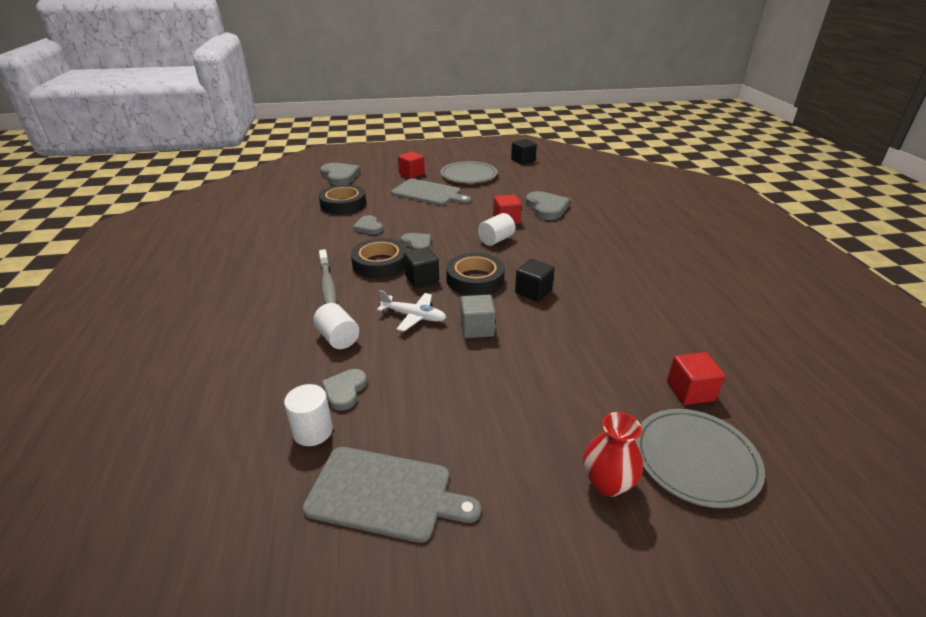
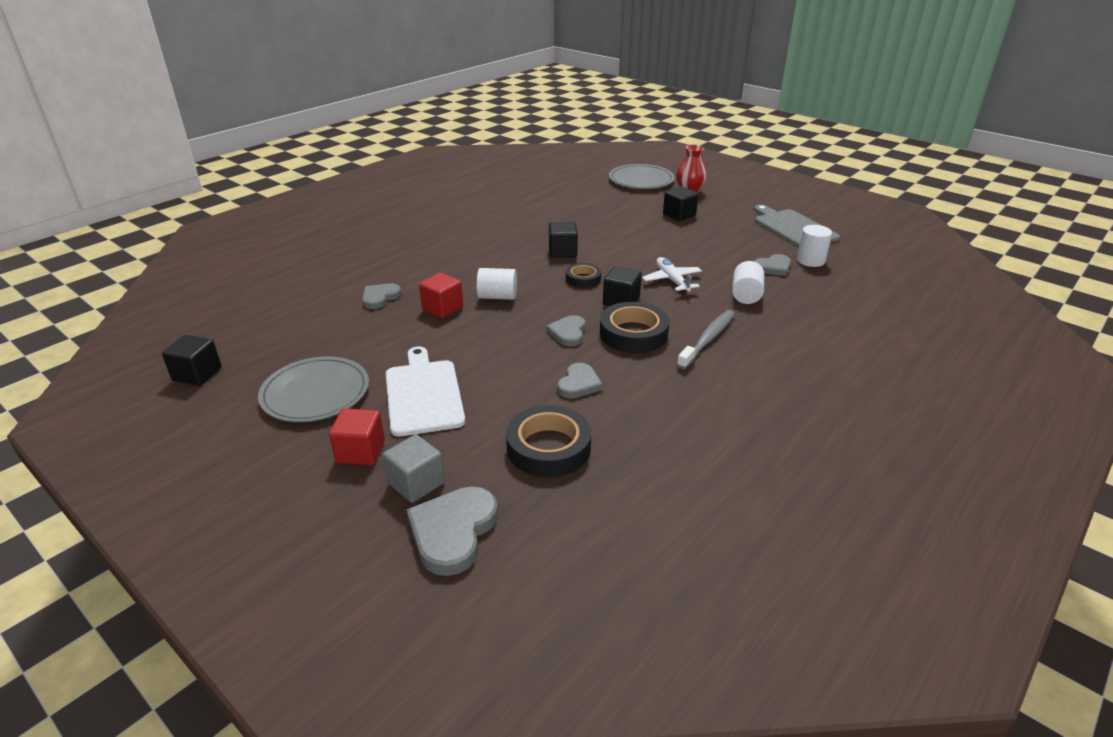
camera: 130 degrees left, 0 degrees up
grey cutting board [391,179,471,205] -> white cutting board [386,346,465,437]
black tape [446,253,505,296] -> black tape [566,263,601,288], size x0.58
grey cube [460,295,496,338] -> grey cube moved to [383,434,445,503]
grey heart [525,191,570,220] -> grey heart [362,283,402,309], size x0.62
red cube [667,352,725,405] -> none
none -> black cube [663,186,699,221]

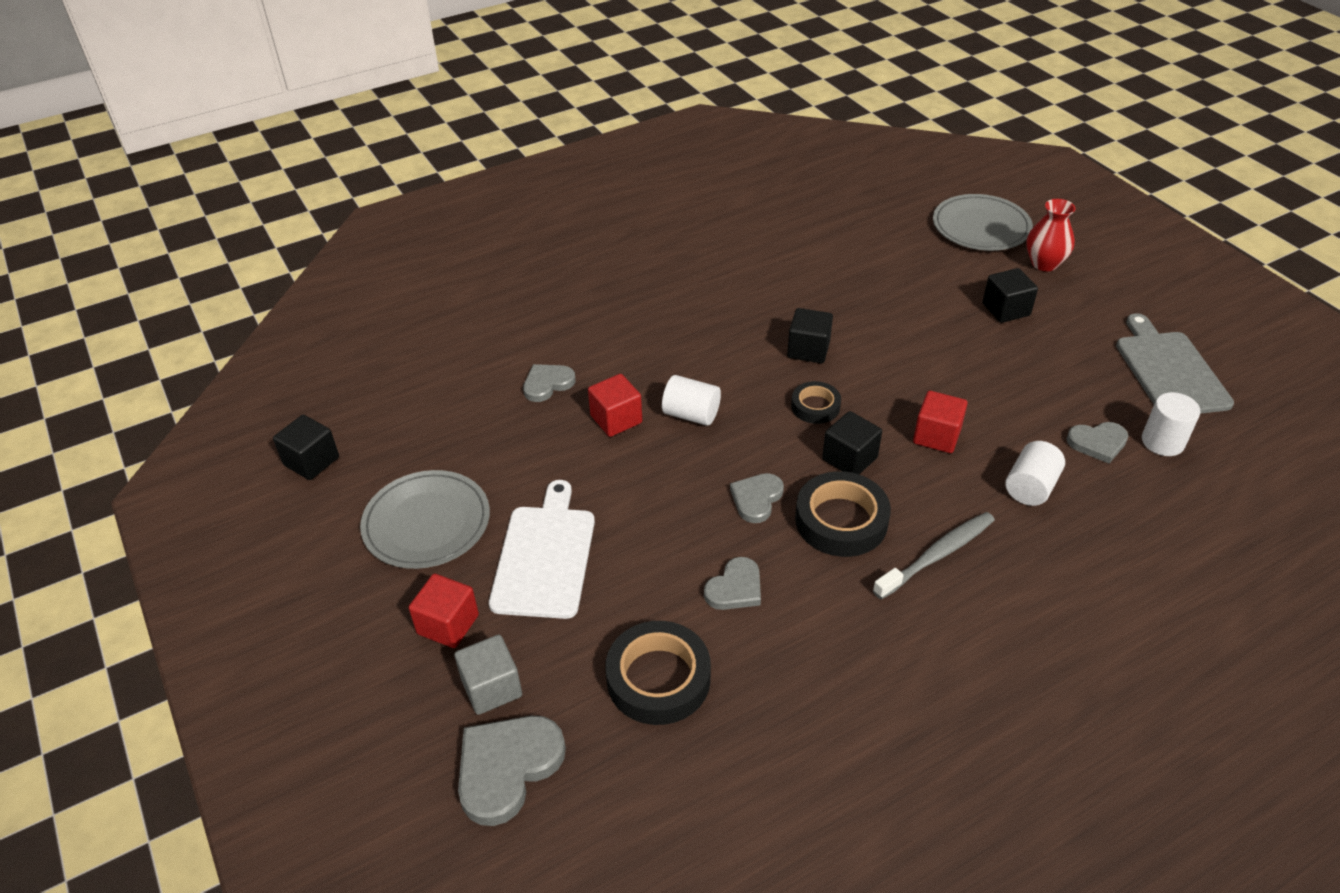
camera: 20 degrees right, 10 degrees up
white plane [642,257,702,292] -> red cube [913,391,968,453]

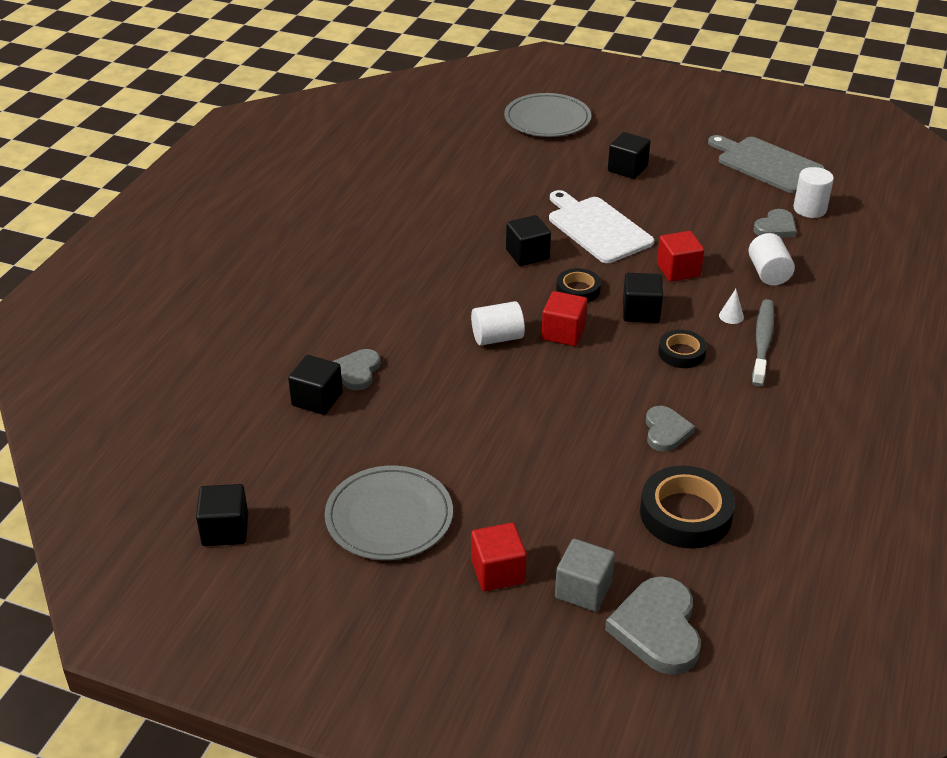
camera: 40 degrees left, 5 degrees down
white cutting board [489,480,595,619] -> white cutting board moved to [549,190,654,263]
red cube [588,374,642,437] -> red cube moved to [542,291,587,346]
grey heart [730,473,784,523] -> none
black tape [795,471,891,557] -> black tape [658,330,707,368], size x0.58
red vase [1026,199,1076,271] -> none
none -> black cube [288,355,343,415]
none -> white cone [719,289,744,324]

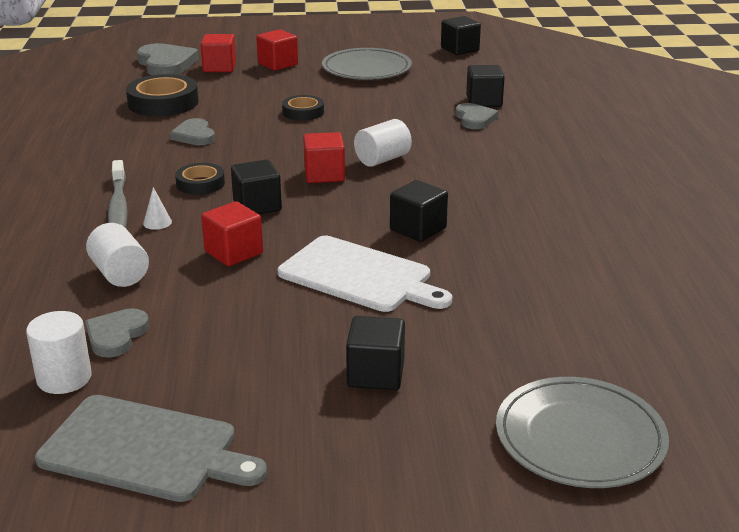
camera: 155 degrees right, 10 degrees down
grey cube [555,539,615,612] -> red cube [201,34,236,72]
black tape [556,268,601,302] -> black tape moved to [282,95,324,121]

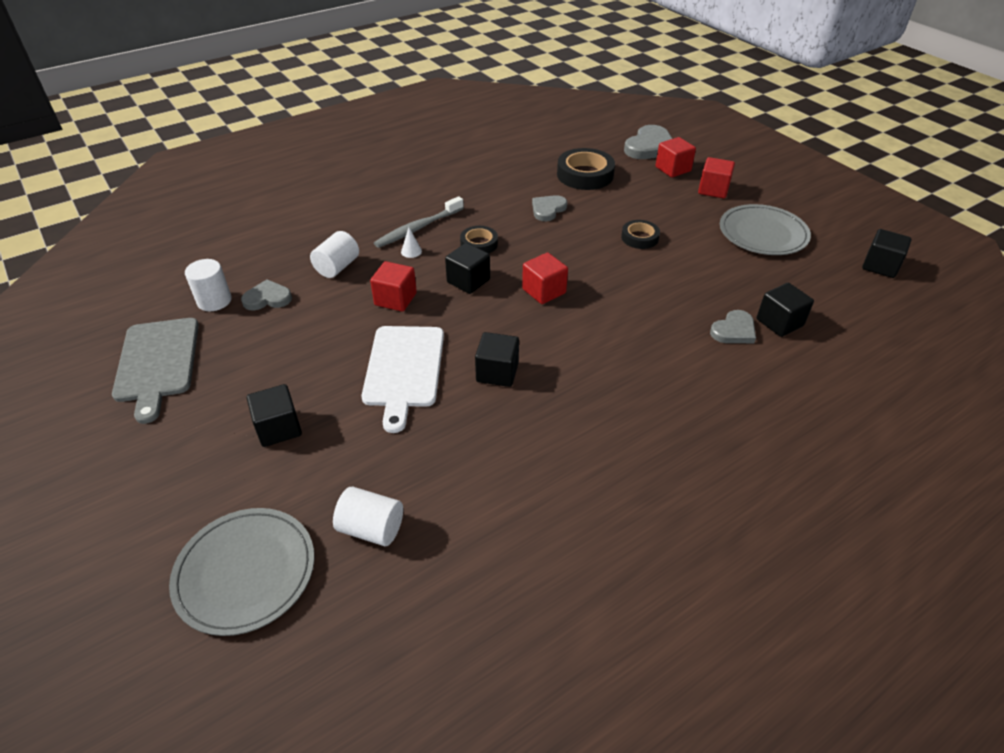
camera: 60 degrees right, 15 degrees up
white cylinder [354,119,412,167] -> white cylinder moved to [333,487,403,546]

